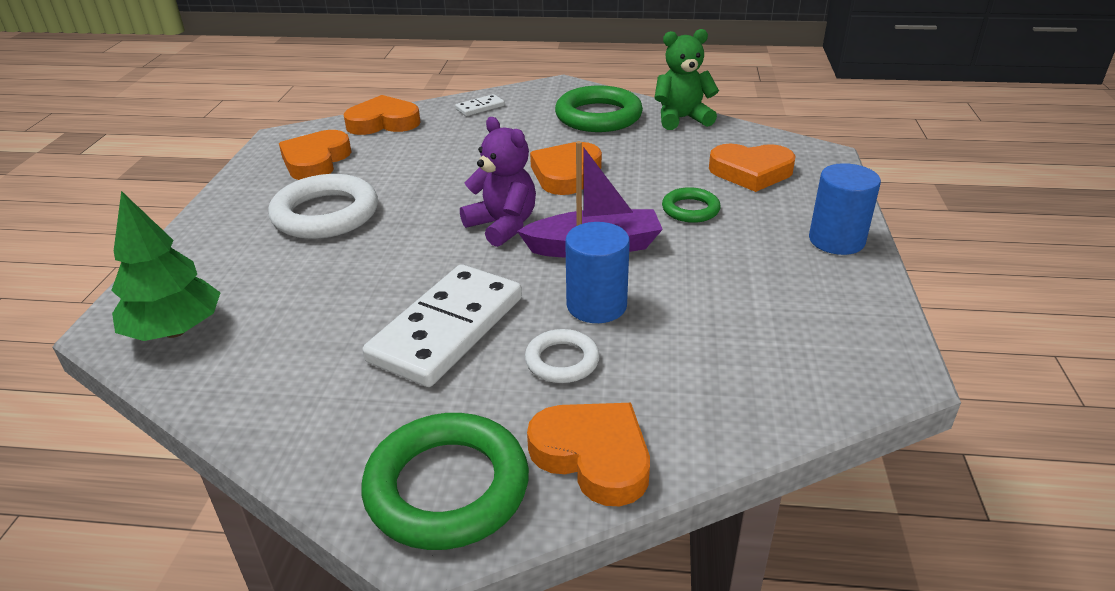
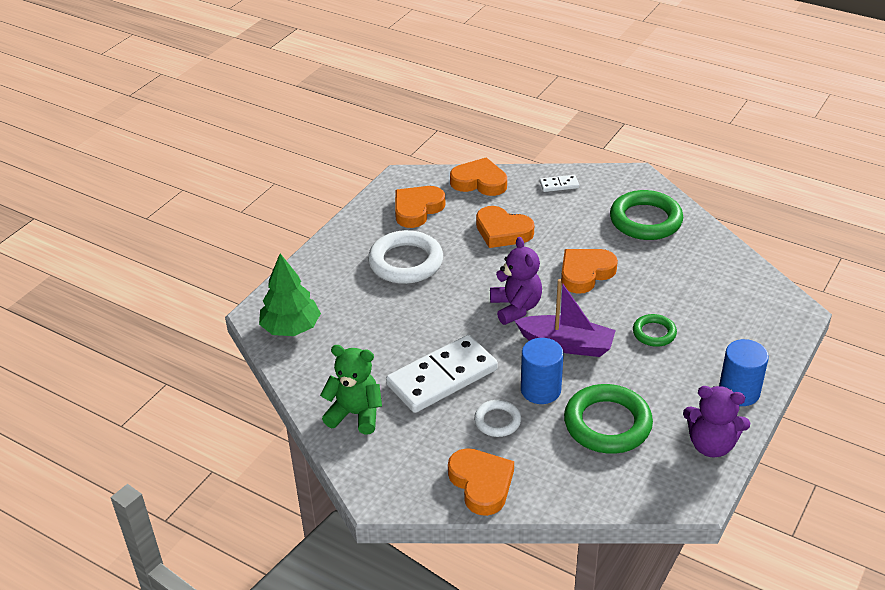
camera: 25 degrees right, 5 degrees up
green ring [362,413,529,550] -> green ring moved to [564,384,653,454]
green teddy bear [655,29,719,130] -> green teddy bear moved to [320,345,382,434]
orange heart [709,144,796,192] -> orange heart moved to [476,206,534,248]
none -> purple teddy bear [683,386,750,458]

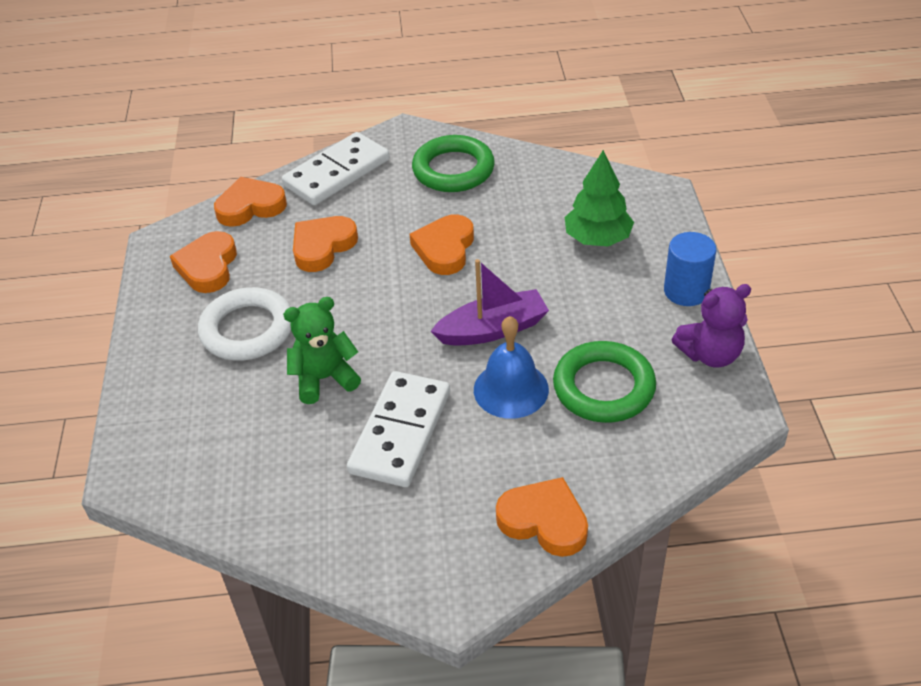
camera: 35 degrees left, 5 degrees up
green tree [259,253,321,336] -> green tree moved to [565,150,634,246]
green teddy bear [320,345,382,434] -> green teddy bear moved to [283,297,361,404]
white ring [474,400,521,437] -> none
orange heart [476,206,534,248] -> orange heart turned 135 degrees clockwise [293,216,358,272]
purple teddy bear [490,237,542,325] -> none
blue cylinder [521,338,564,404] -> blue bell [474,316,549,419]
white domino [540,175,579,192] -> white domino [282,132,390,205], size x2.32
green ring [633,314,677,347] -> none

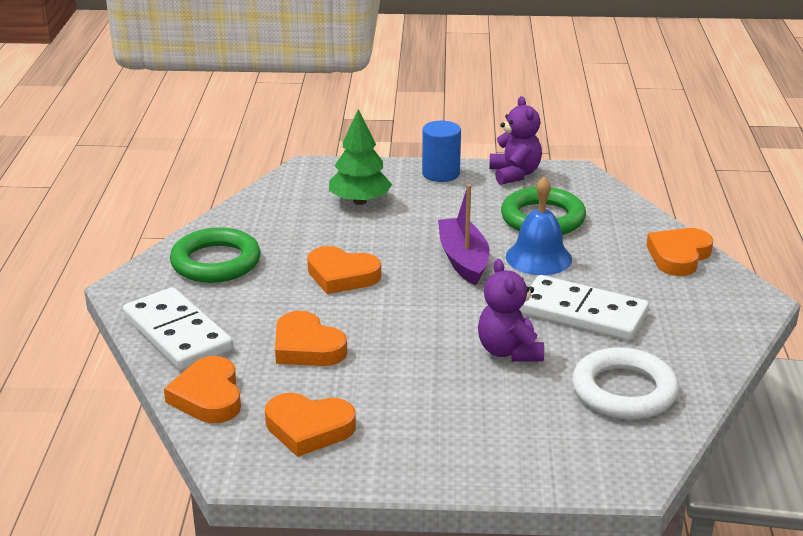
camera: 85 degrees left, 15 degrees down
white ring [198,287,291,361] -> white ring moved to [572,347,679,419]
green teddy bear [283,297,361,404] -> purple teddy bear [478,259,544,362]

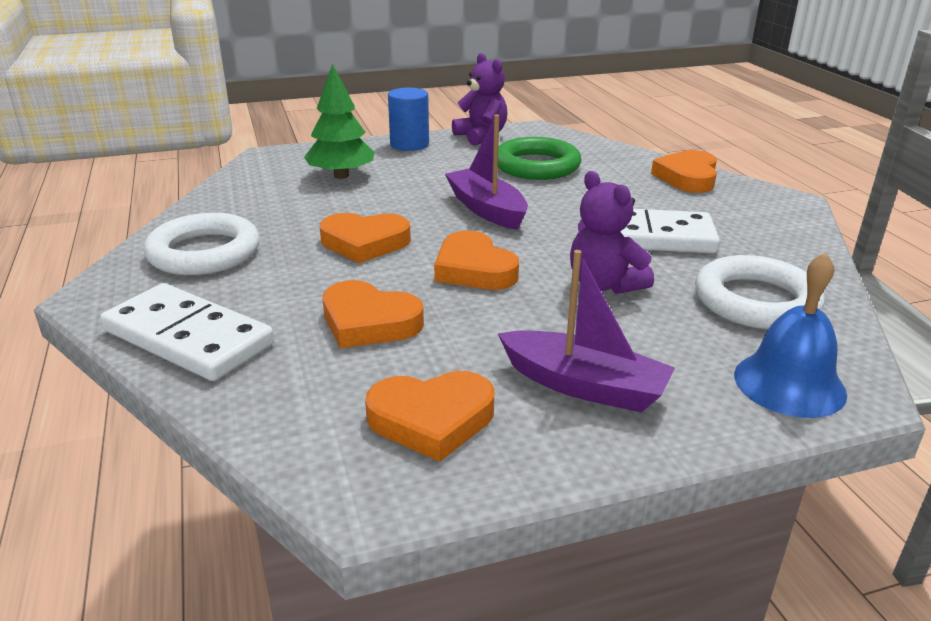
camera: 20 degrees left, 0 degrees up
orange heart [164,356,241,423] -> orange heart moved to [434,231,519,290]
green ring [170,227,261,283] -> white ring [143,213,260,275]
blue bell [506,176,572,275] -> blue bell moved to [734,252,847,418]
none -> purple boat [498,250,675,412]

